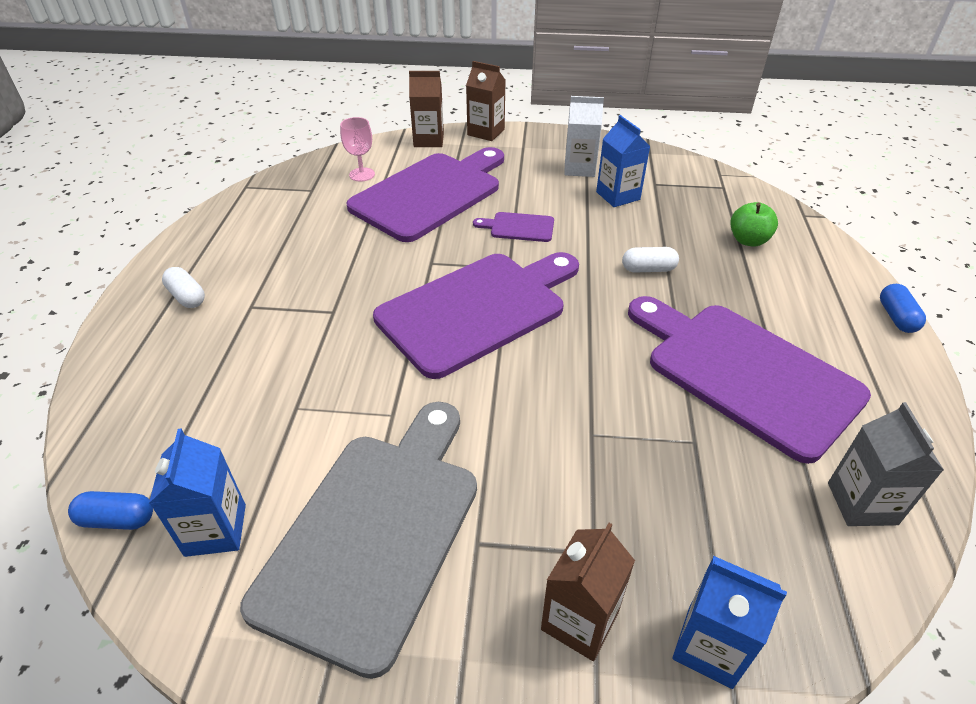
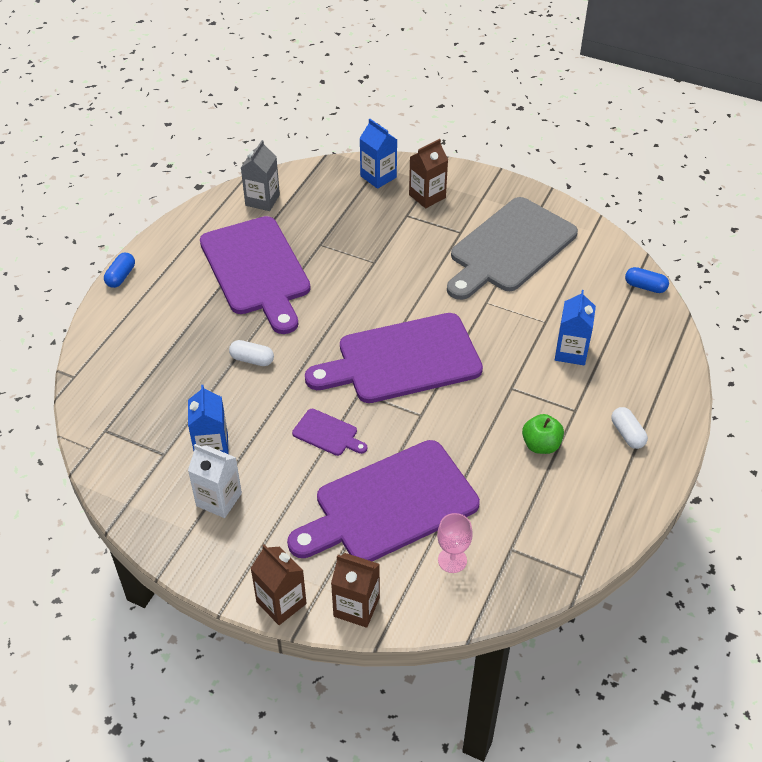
camera: 160 degrees left, 5 degrees up
blue carton [149,428,246,557] -> blue carton moved to [555,290,596,365]
green apple [730,202,778,247] -> green apple moved to [522,414,564,454]

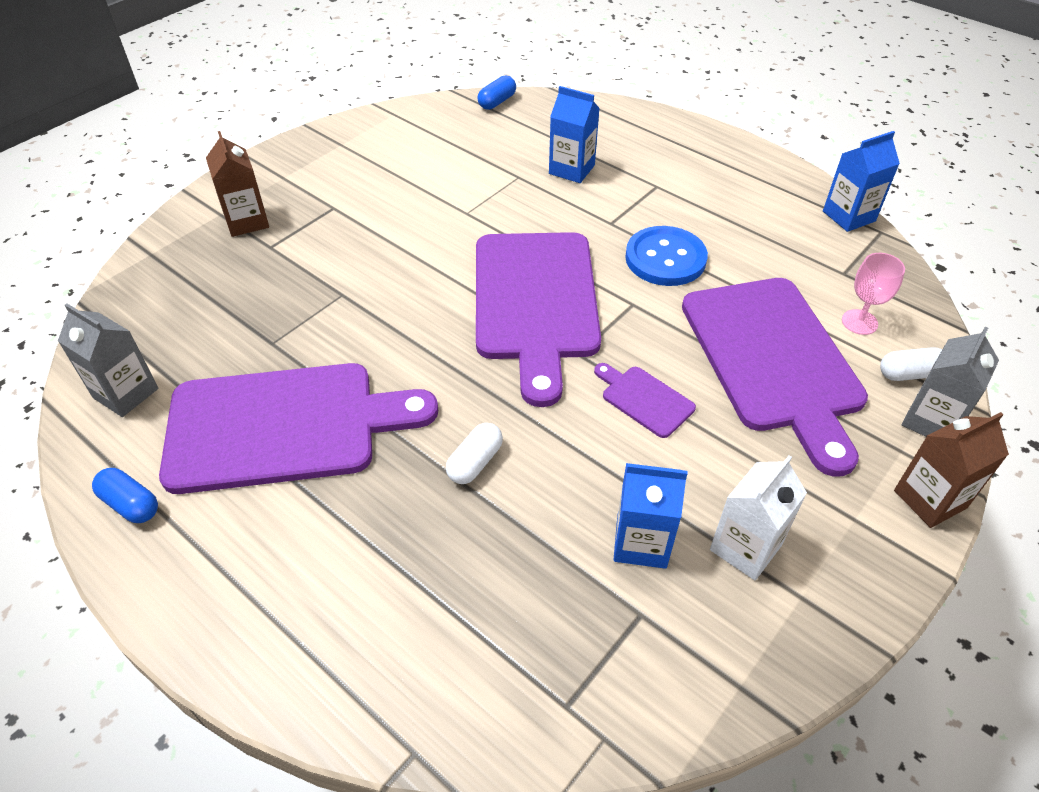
camera: 75 degrees left, 0 degrees up
blue capsule [104,252,135,288] -> blue capsule moved to [92,468,158,523]
purple cutting board [292,409,367,456] -> purple cutting board turned 90 degrees counterclockwise [594,363,696,438]
brown carton [331,553,380,628] -> grey carton [902,327,999,437]
blue carton [360,119,397,189] -> blue carton moved to [823,131,900,232]
grey cutting board [447,197,578,300] -> none
green apple [522,414,564,454] -> none
white capsule [612,407,648,449] -> white capsule moved to [880,347,942,381]
none -> blue button [625,226,708,286]

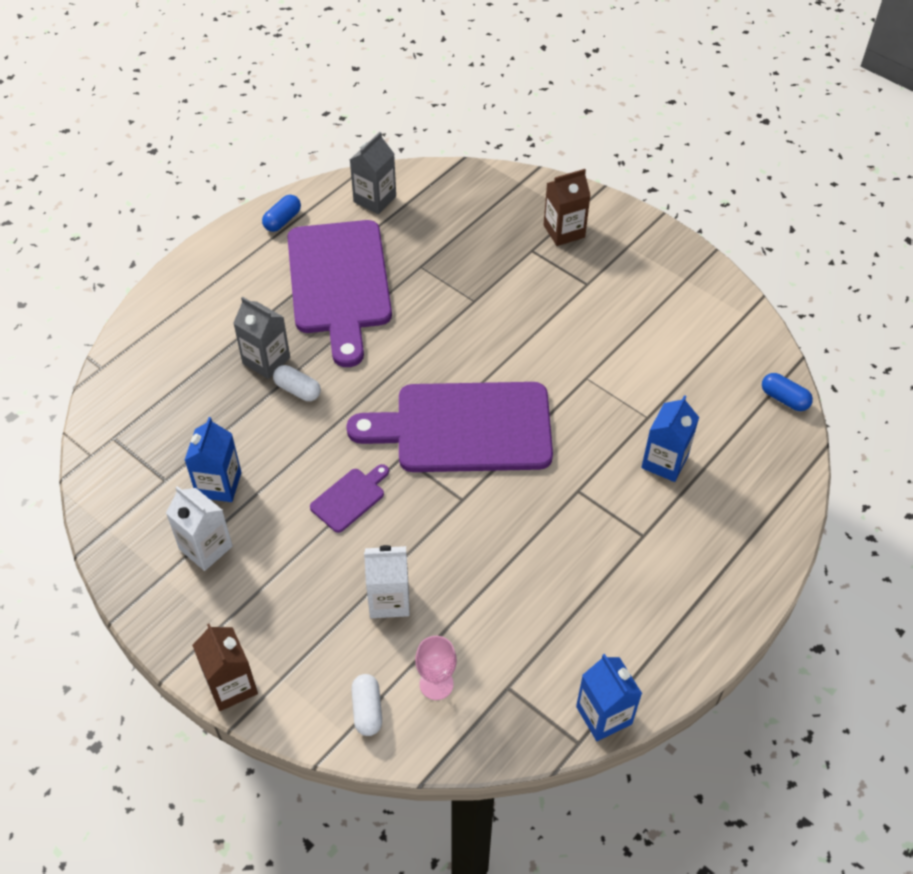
camera: 90 degrees right, 5 degrees up
blue button [625,226,708,286] -> none
purple cutting board [682,278,868,477] -> white carton [364,545,410,618]
grey carton [902,327,999,437] -> grey carton moved to [233,297,290,379]

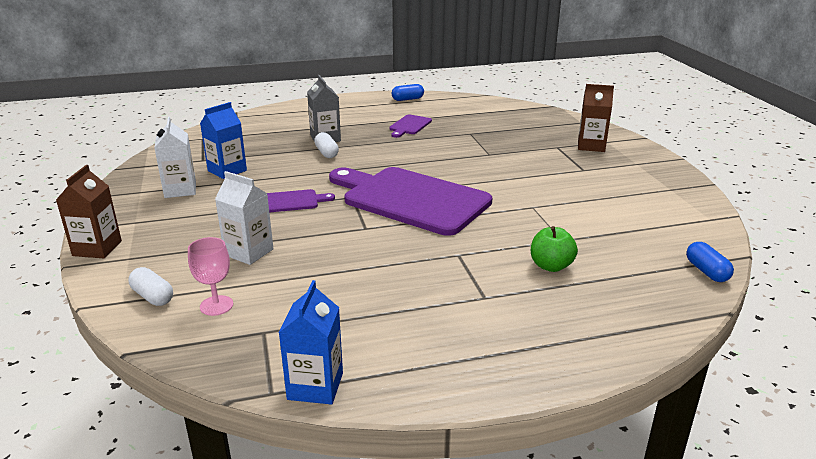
camera: 35 degrees right, 25 degrees down
purple cutting board [287,220,392,367] -> purple cutting board [389,114,432,138], size x0.42
grey carton [350,132,396,214] -> none
white capsule [351,674,382,736] -> white capsule turned 75 degrees counterclockwise [128,267,173,306]
blue carton [641,395,699,482] -> green apple [531,226,578,272]

